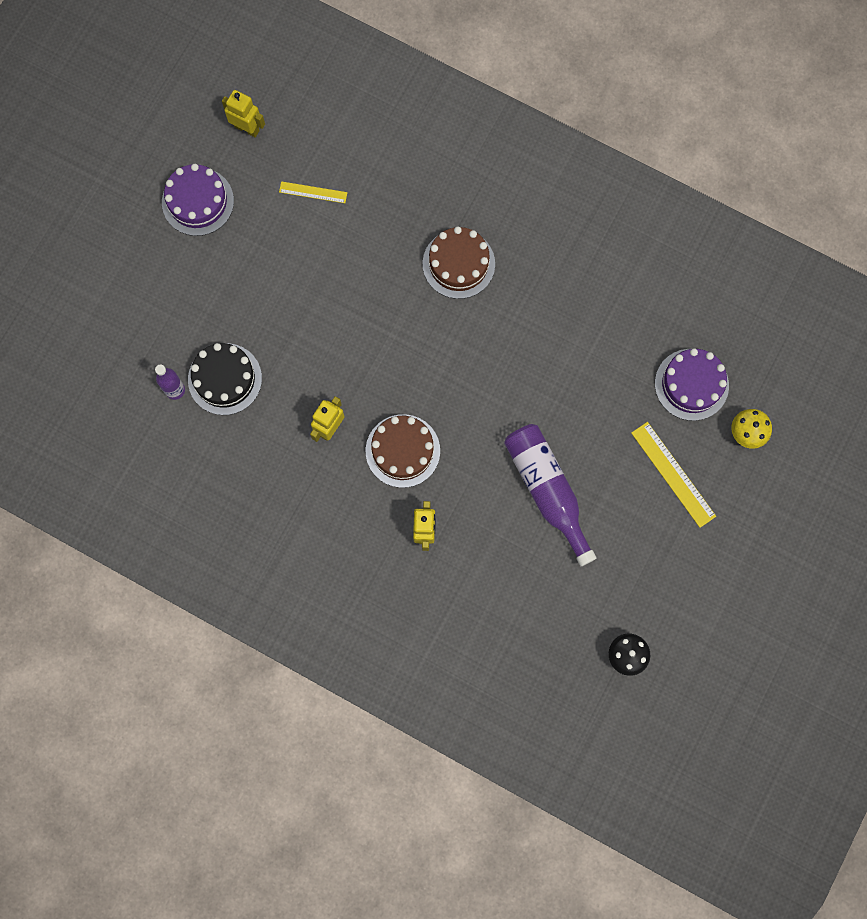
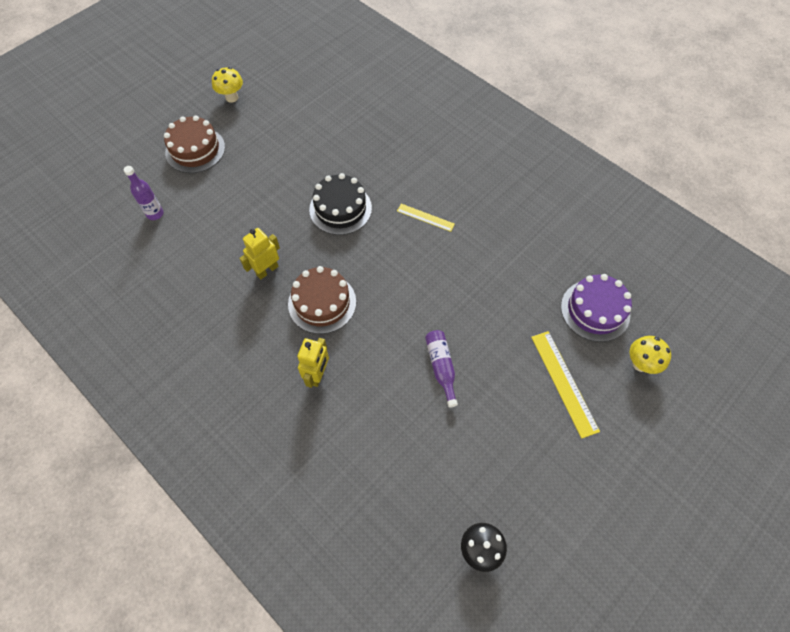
camera: 15 degrees right, 15 degrees down
purple cake [162,164,234,236] -> yellow mushroom [212,67,243,103]
black cake [188,343,262,415] -> black cake moved to [309,173,372,235]
yellow robot [222,90,265,137] -> none
yellow ruler [279,181,347,203] -> yellow ruler moved to [397,204,455,232]
brown cake [423,226,495,299] -> brown cake moved to [164,115,225,173]
purple bottle [504,424,597,566] -> purple bottle [425,330,458,407], size x0.55

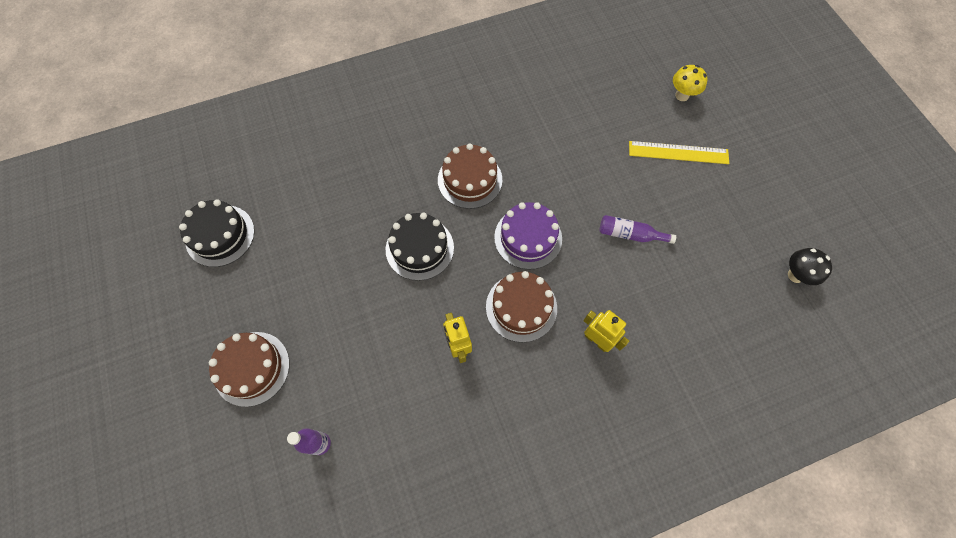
camera: 65 degrees left, 5 degrees up
yellow mushroom [212,67,243,103] -> none
yellow ruler [397,204,455,232] -> brown cake [438,143,502,209]
purple cake [561,274,632,342] -> purple cake moved to [494,202,562,270]
none -> black cake [179,199,255,267]

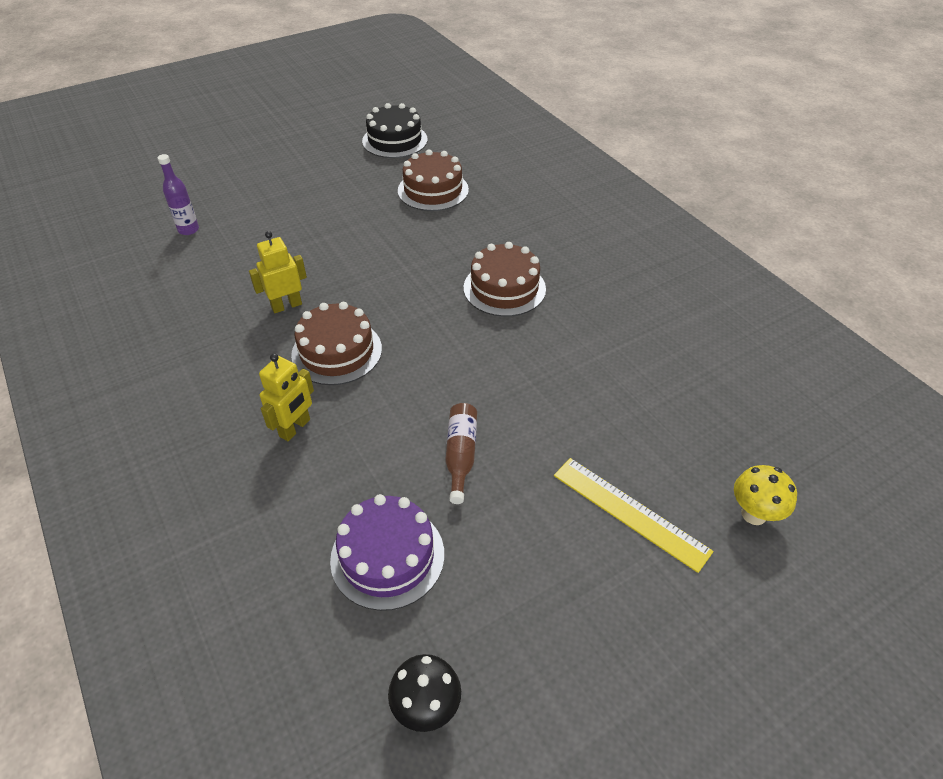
camera: 80 degrees right, 20 degrees down
brown cake [209,332,290,407] -> brown cake moved to [398,149,469,211]
black cake [386,212,454,281] -> none
purple cake [494,202,562,270] -> purple cake moved to [330,494,444,611]
purple bottle [600,215,676,244] -> brown bottle [445,403,477,504]
yellow ruler [629,141,729,164] -> yellow ruler turned 45 degrees counterclockwise [554,458,714,573]

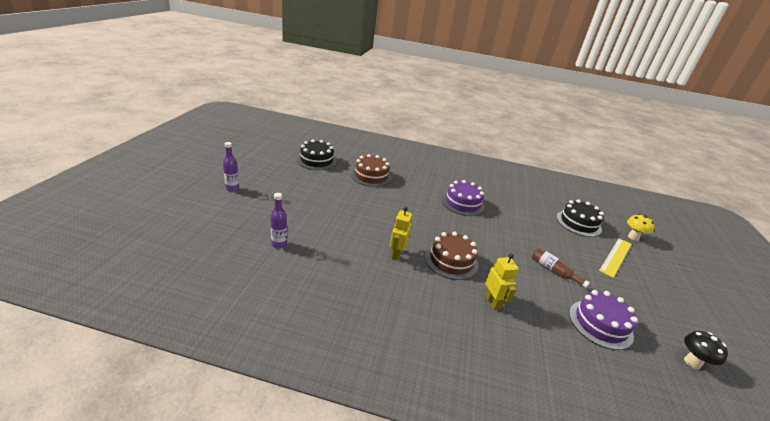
camera: 50 degrees left, 15 degrees down
brown cake [464,242,546,317] -> purple cake [442,180,484,216]
yellow ruler [554,458,714,573] -> yellow ruler turned 45 degrees counterclockwise [599,238,632,278]
none -> purple bottle [223,142,239,192]
none -> black cake [556,199,604,237]

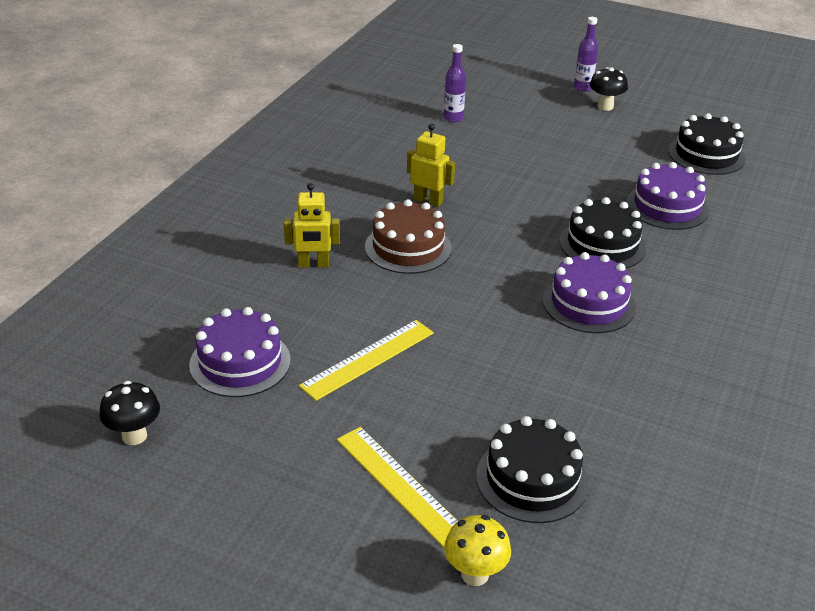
camera: 105 degrees right, 5 degrees up
brown cake [351,154,392,187] -> purple cake [626,162,709,230]
brown bottle [532,247,590,288] -> yellow ruler [299,320,434,401]
none -> black cake [560,197,646,269]
none -> black mushroom [590,67,628,111]

